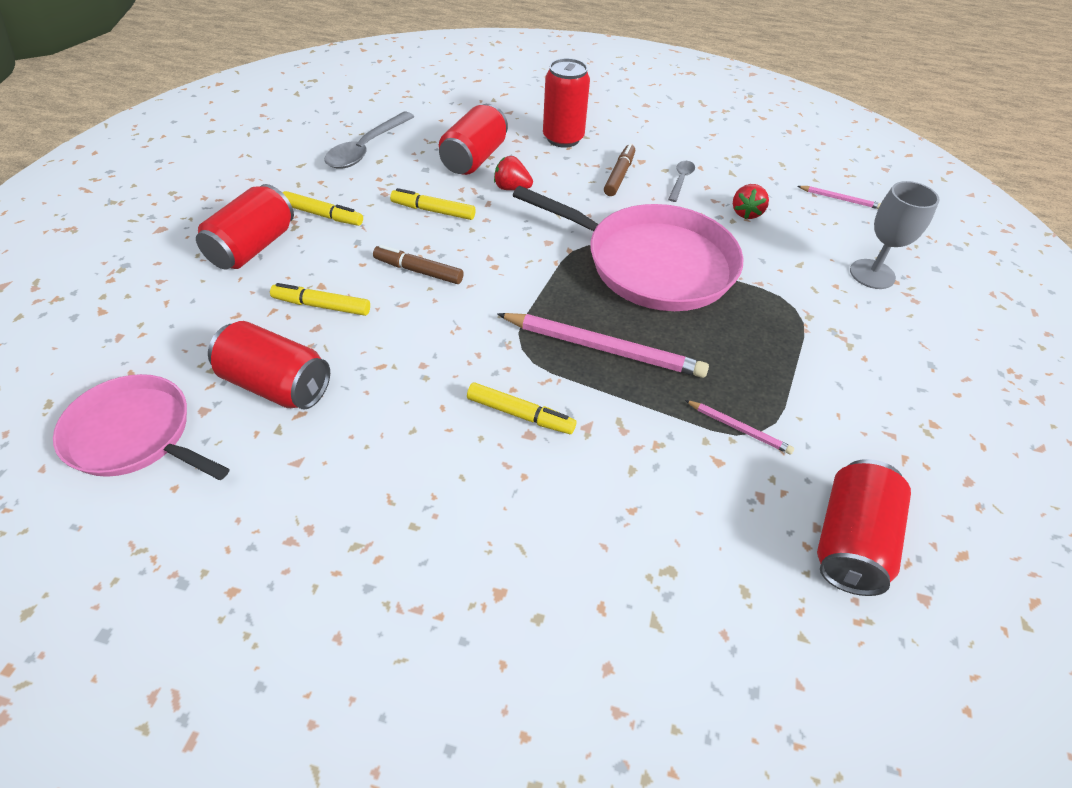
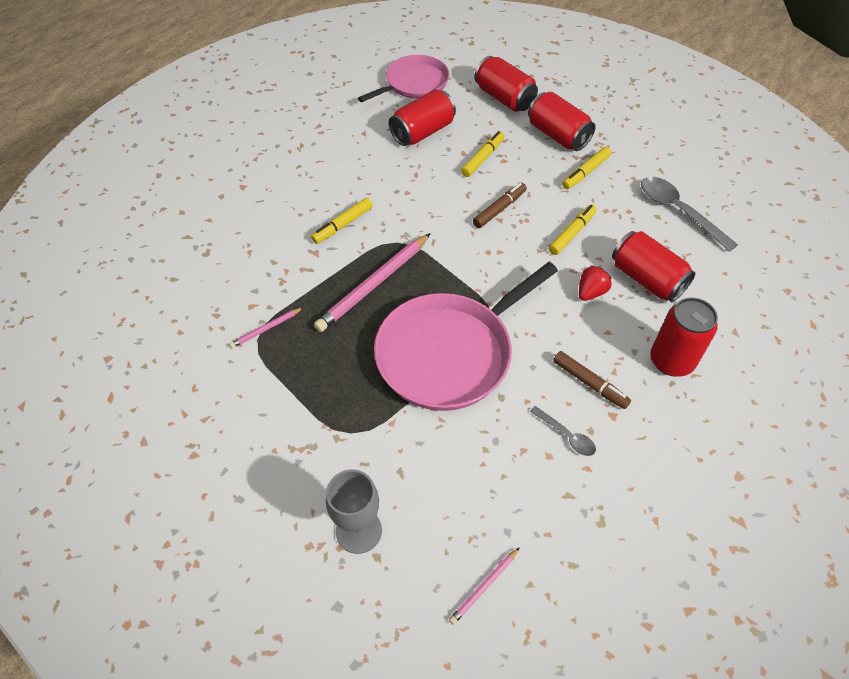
camera: 115 degrees right, 5 degrees up
red strawberry [733,184,769,219] -> none
red can [817,459,911,596] -> red can moved to [474,56,538,112]

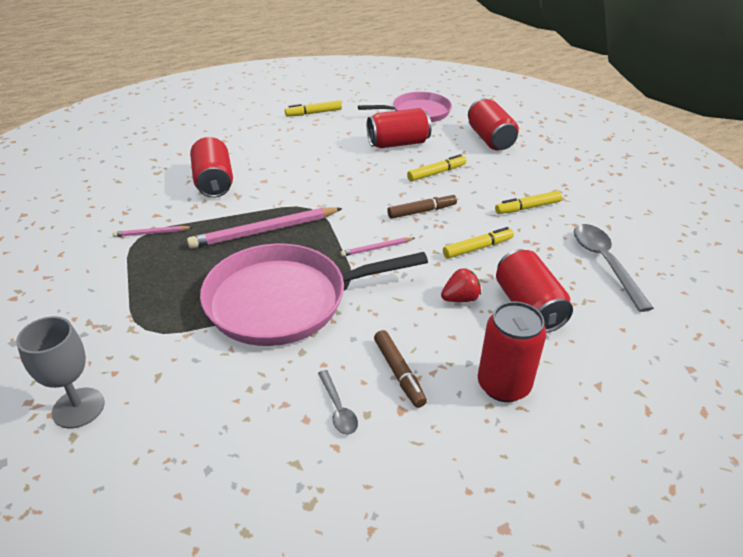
camera: 25 degrees right, 15 degrees down
yellow marker [311,198,373,244] -> yellow marker moved to [285,100,342,117]
pink pencil [449,547,520,625] -> pink pencil moved to [340,237,415,257]
red can [528,92,596,151] -> red can moved to [190,137,233,198]

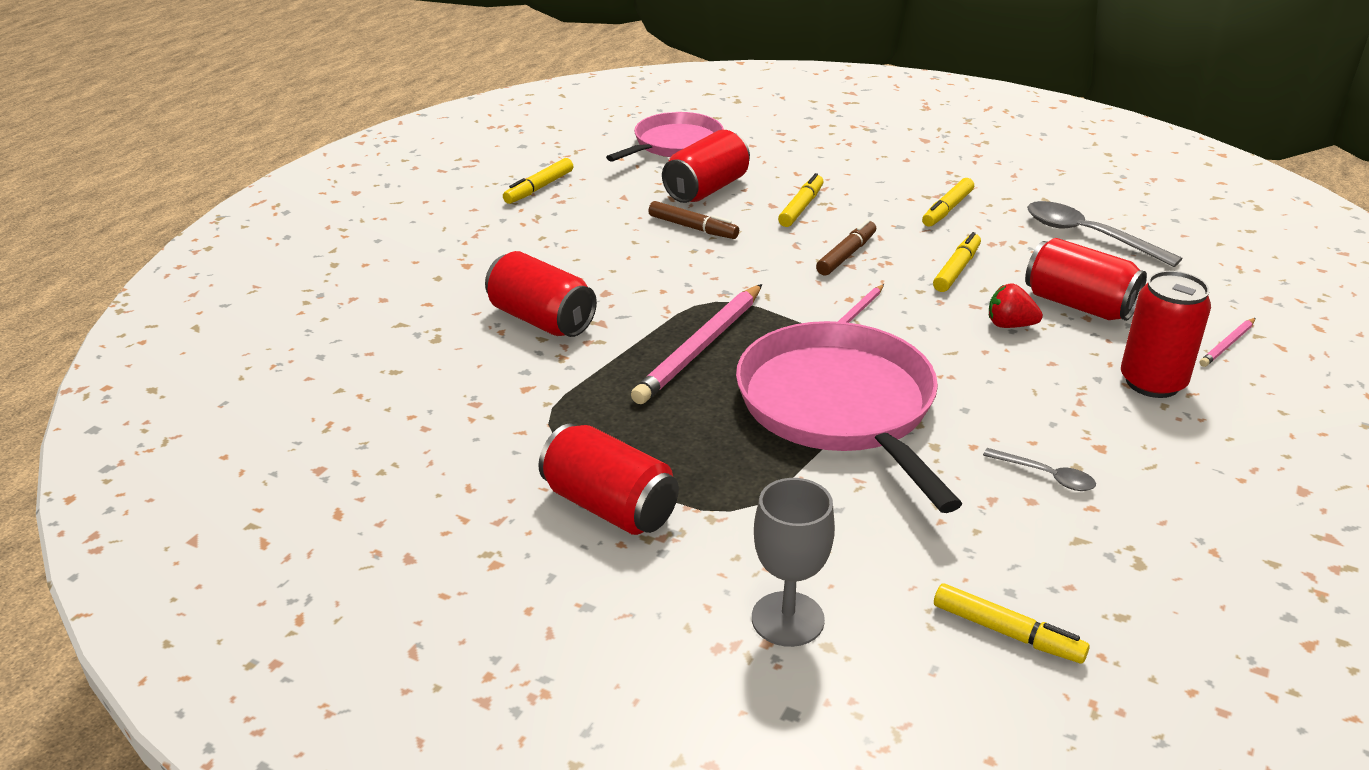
camera: 35 degrees left, 5 degrees down
pink pencil [112,226,193,237] -> pink pencil moved to [1200,318,1255,367]
pink pan [200,244,428,346] -> pink pan turned 120 degrees clockwise [736,321,962,513]
brown marker [374,330,427,408] -> brown marker moved to [649,201,739,239]
red strawberry [441,268,481,302] -> red strawberry turned 105 degrees counterclockwise [989,284,1043,328]
red can [468,98,519,151] -> red can moved to [538,423,679,535]
none -> yellow marker [934,583,1090,664]

